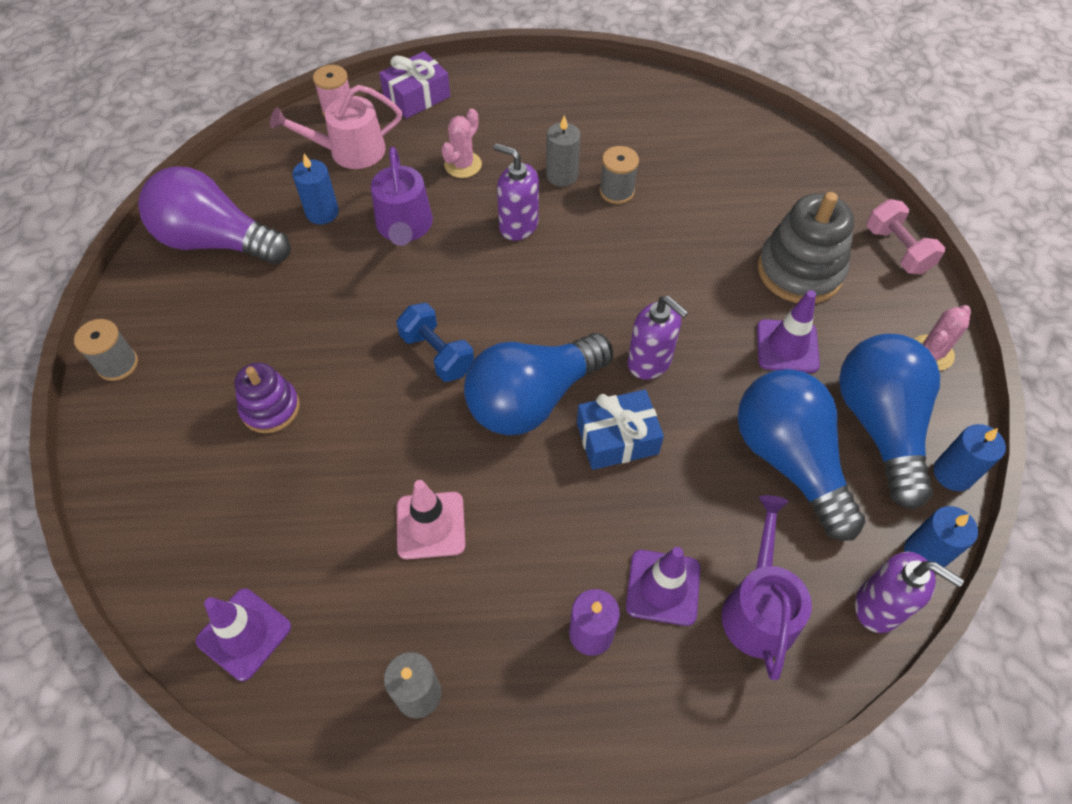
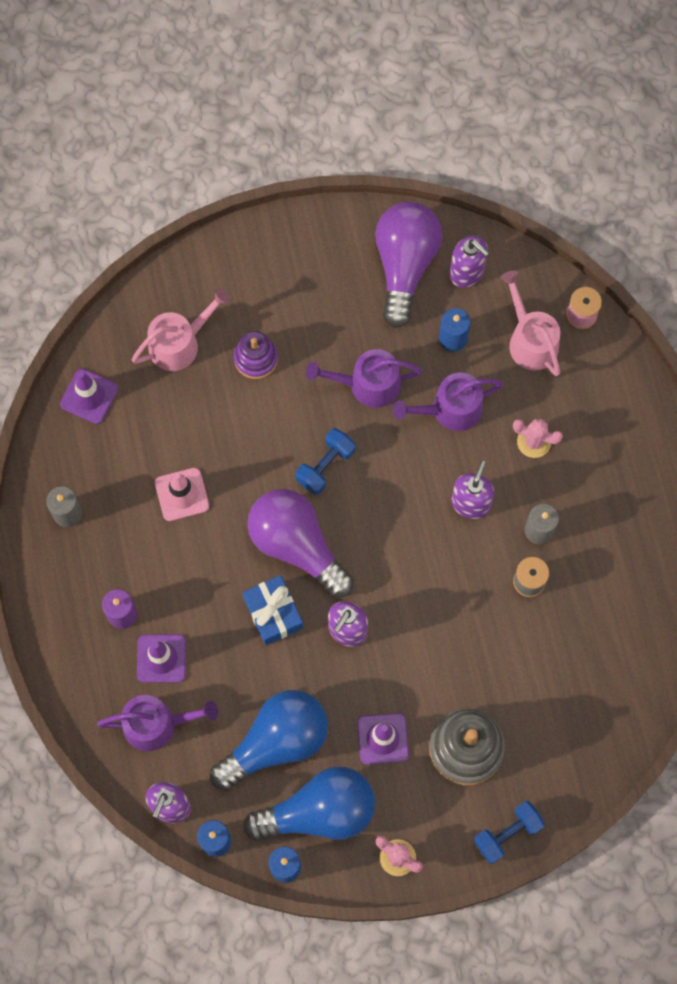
camera: 80 degrees right, 15 degrees up
grey spool [74,319,138,381] -> none
purple gift [379,51,450,119] -> none
blue light bulb [464,333,613,435] -> purple light bulb [247,489,354,598]
pink dumbbell [866,199,945,274] -> blue dumbbell [474,801,545,864]
none -> pink watering can [131,288,230,371]
none -> purple watering can [306,349,423,408]
none -> purple soap dispenser [450,236,490,288]

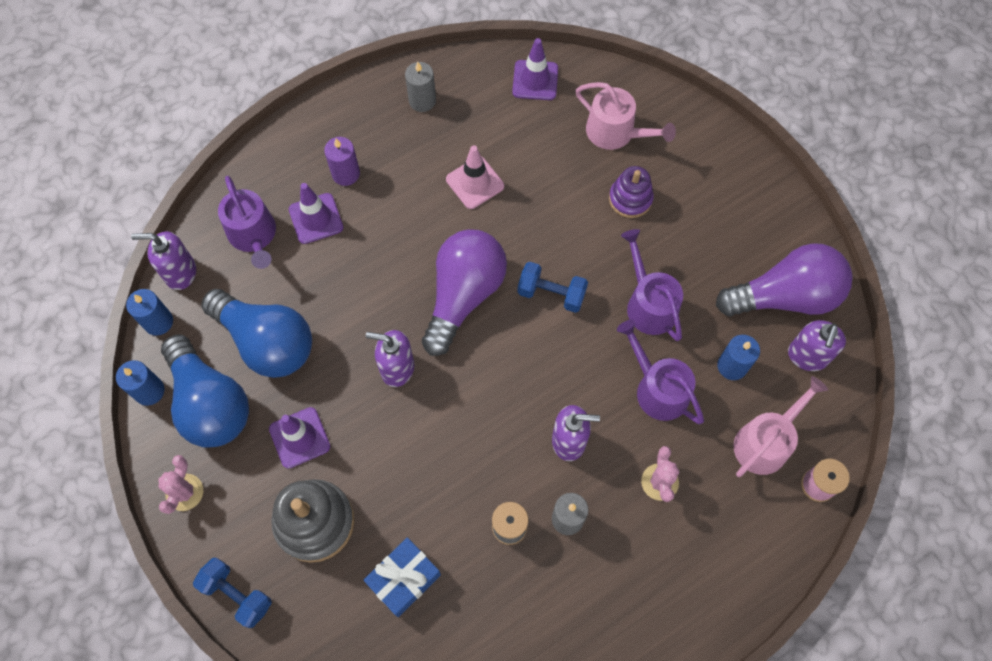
camera: 70 degrees right, 5 degrees down
blue gift [243,575,303,645] -> blue gift moved to [364,538,441,617]

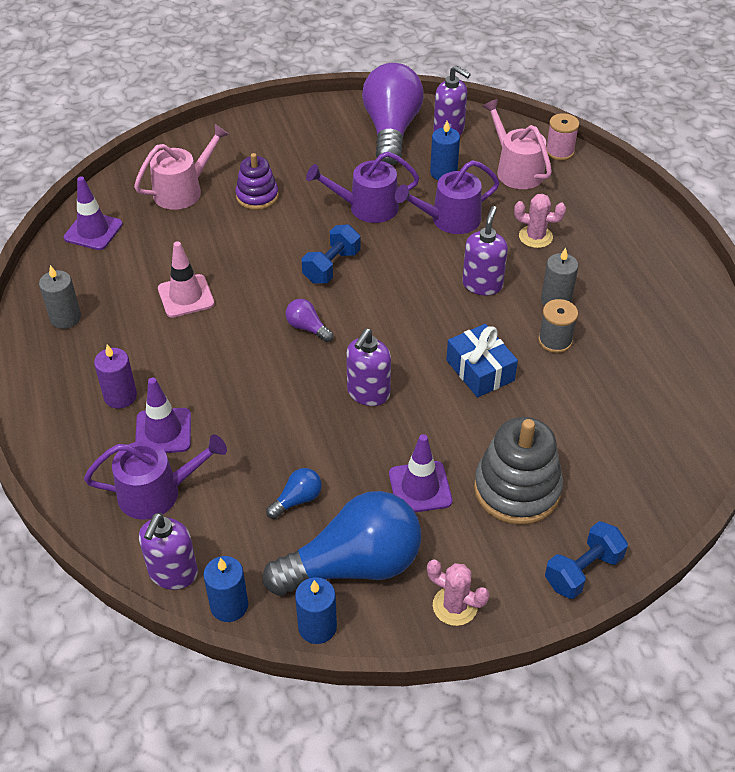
camera: 75 degrees left, 20 degrees down
blue light bulb [202,289,312,378] -> blue light bulb [266,468,322,519], size x0.42
blue gift [364,538,441,617] -> blue gift moved to [446,324,518,397]
purple light bulb [422,229,507,356] -> purple light bulb [286,299,333,342], size x0.42

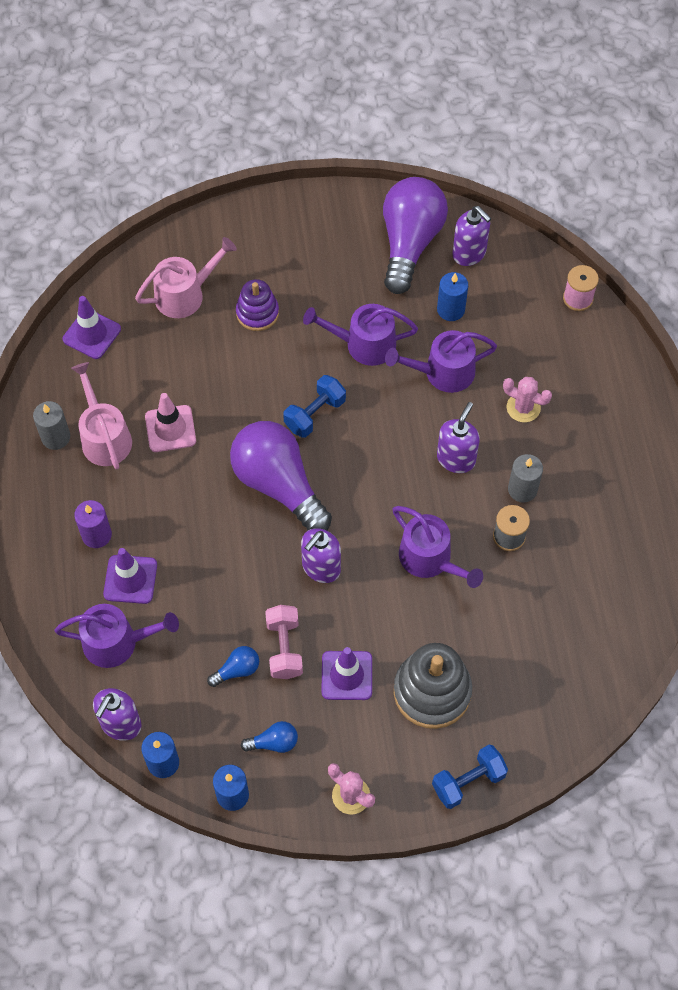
camera: 10 degrees right, 15 degrees up
blue light bulb [263,491,421,596] -> blue light bulb [241,721,298,753], size x0.42
purple light bulb [286,299,333,342] -> purple light bulb [230,421,332,531], size x2.41
blue gift [446,324,518,397] -> purple watering can [392,506,483,588]
pink watering can [482,99,552,189] -> pink watering can moved to [71,362,132,470]
none -> pink dumbbell [265,605,303,679]

